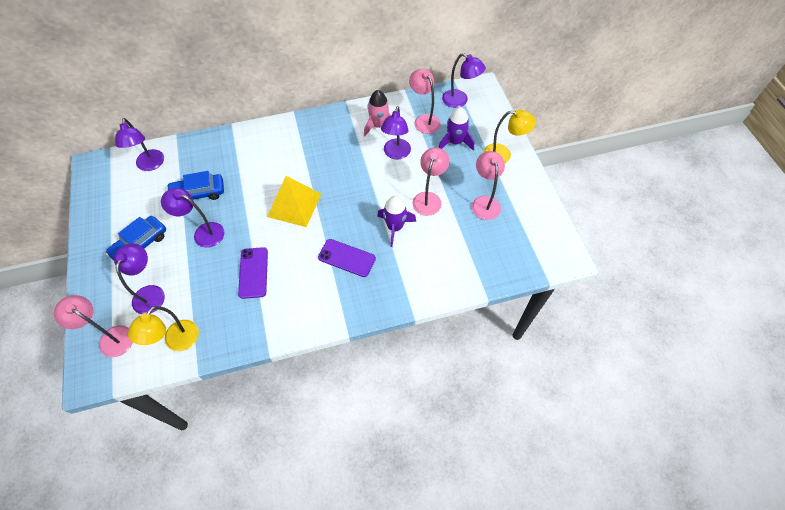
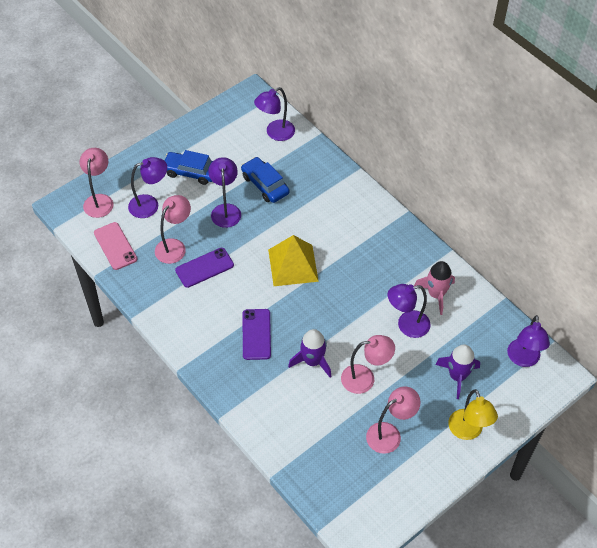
camera: 65 degrees right, 5 degrees down
yellow lamp [128,306,199,351] -> pink phone [94,222,137,270]
pink lamp [409,69,441,134] -> pink lamp moved to [155,195,191,264]

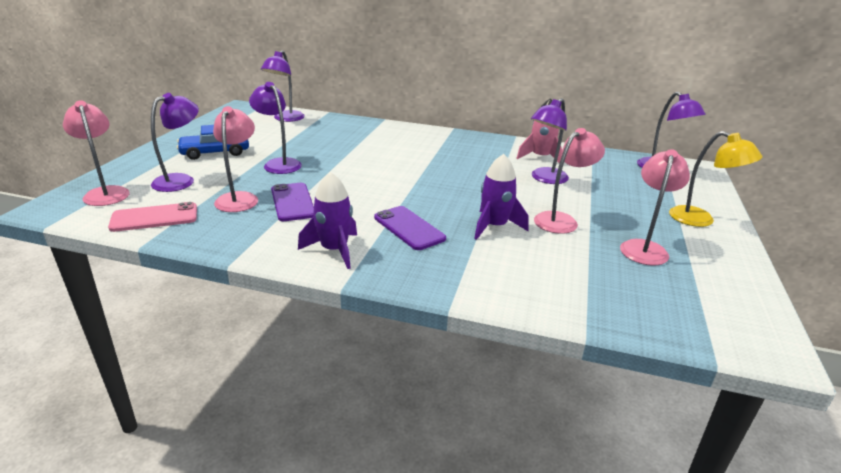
camera: 35 degrees left, 25 degrees down
pink phone [94,222,137,270] -> pink phone turned 45 degrees counterclockwise [108,202,197,232]
purple phone [175,248,234,288] -> purple phone turned 45 degrees counterclockwise [271,183,314,221]
blue car [241,157,289,203] -> none
yellow pyramid [268,235,319,286] -> none
purple rocket [435,344,480,399] -> purple rocket moved to [298,172,357,269]

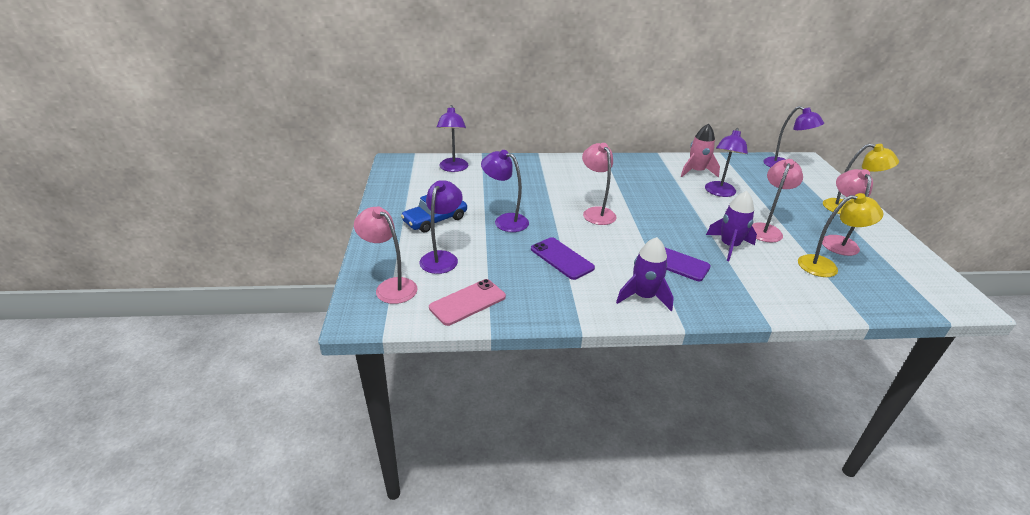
camera: 20 degrees left, 5 degrees up
pink lamp [213,106,258,212] -> pink lamp moved to [582,143,617,225]
none -> yellow lamp [798,193,883,277]

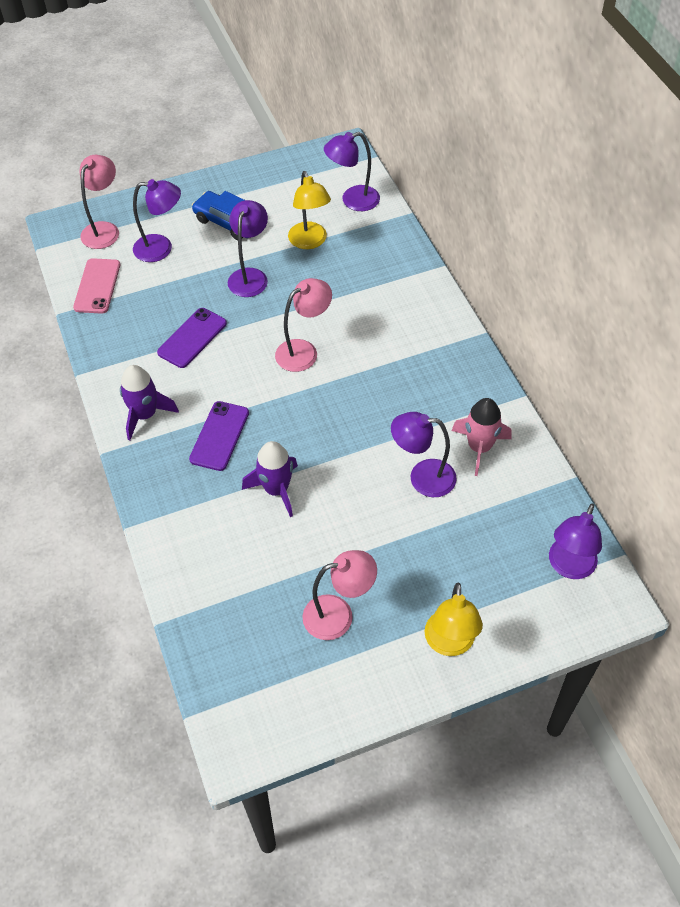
camera: 75 degrees right, 20 degrees up
pink phone [429,279,506,326] -> pink phone turned 60 degrees clockwise [73,258,120,314]
pink lamp [752,159,803,242] -> none
yellow lamp [798,193,883,277] -> yellow lamp moved to [288,171,331,249]

